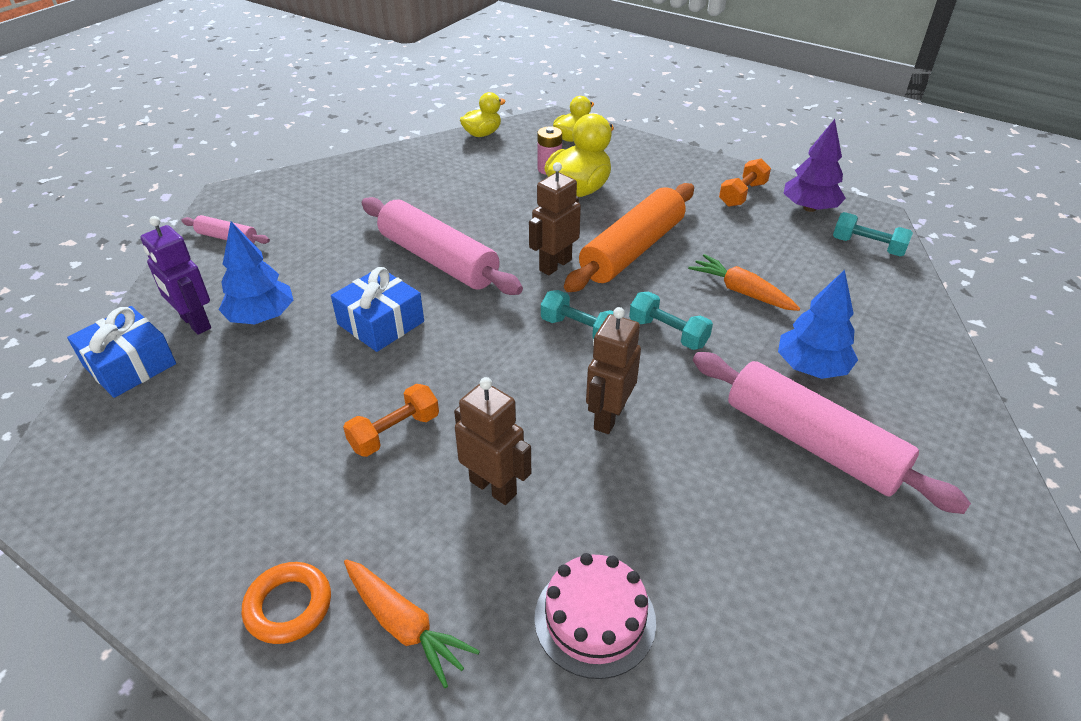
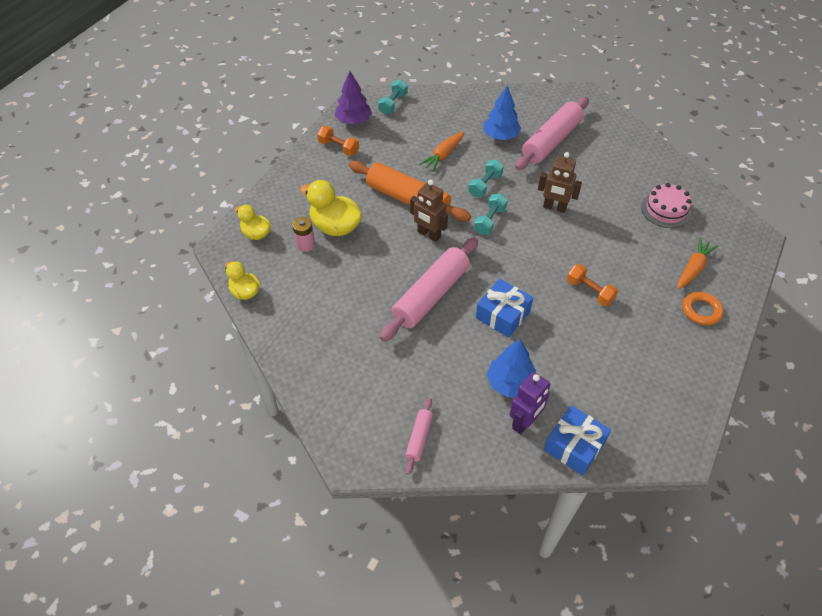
camera: 95 degrees left, 10 degrees up
brown robot [454,377,531,505] -> none

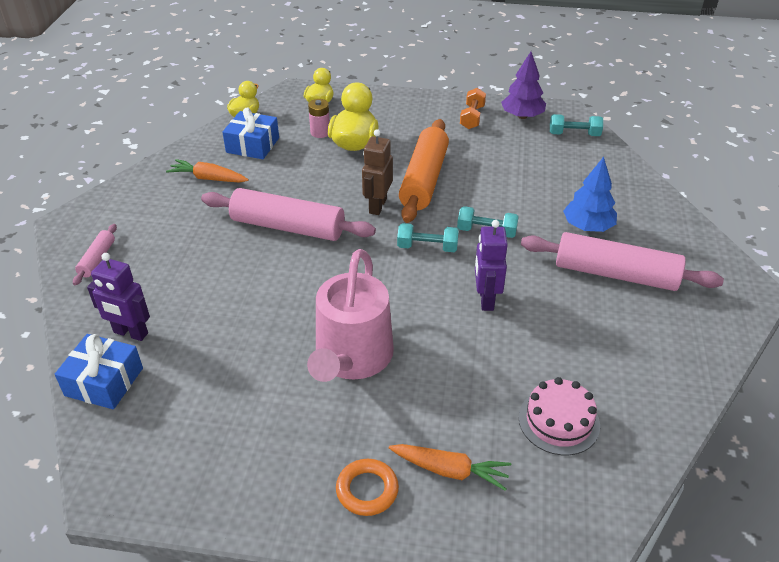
camera: 70 degrees right, 10 degrees down
pink rolling pin [405,398,433,474] -> pink rolling pin turned 75 degrees counterclockwise [73,224,117,285]
orange carrot [419,132,465,172] -> orange carrot moved to [166,159,249,183]
blue gift [476,279,533,338] -> blue gift moved to [222,108,279,159]
blue tree [487,339,536,398] -> none
brown robot [538,152,582,213] -> purple robot [475,220,508,311]
orange dumbbell [567,264,618,306] -> pink watering can [307,249,394,382]

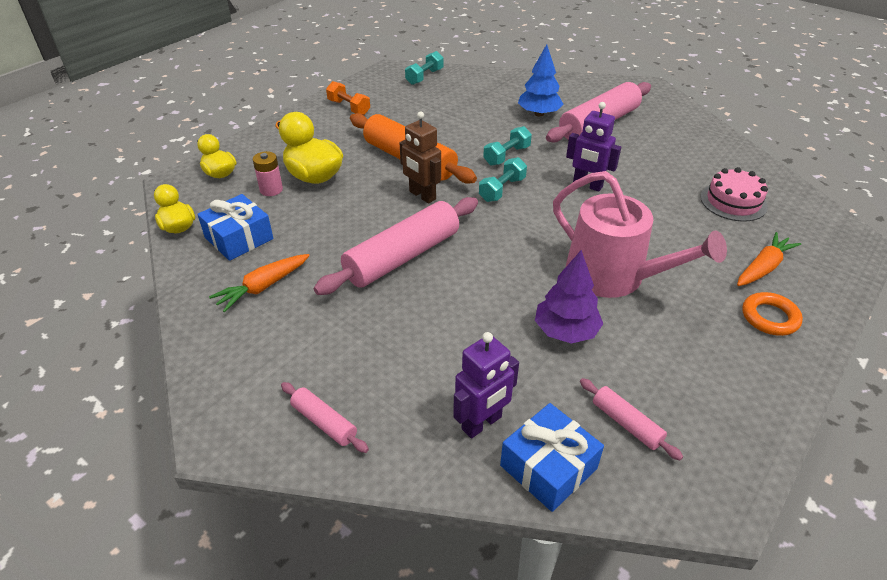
camera: 60 degrees left, 0 degrees up
purple tree [501,52,546,119] -> purple tree moved to [535,250,603,344]
none -> pink rolling pin [580,378,683,460]

